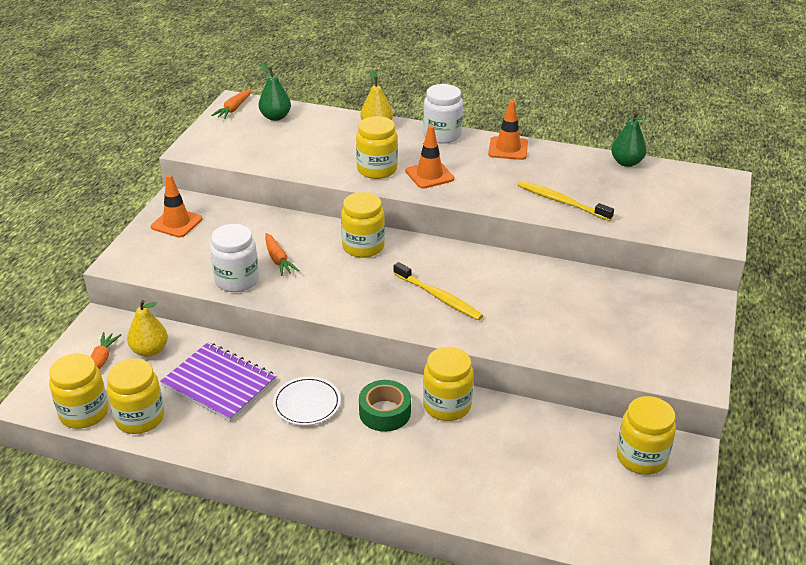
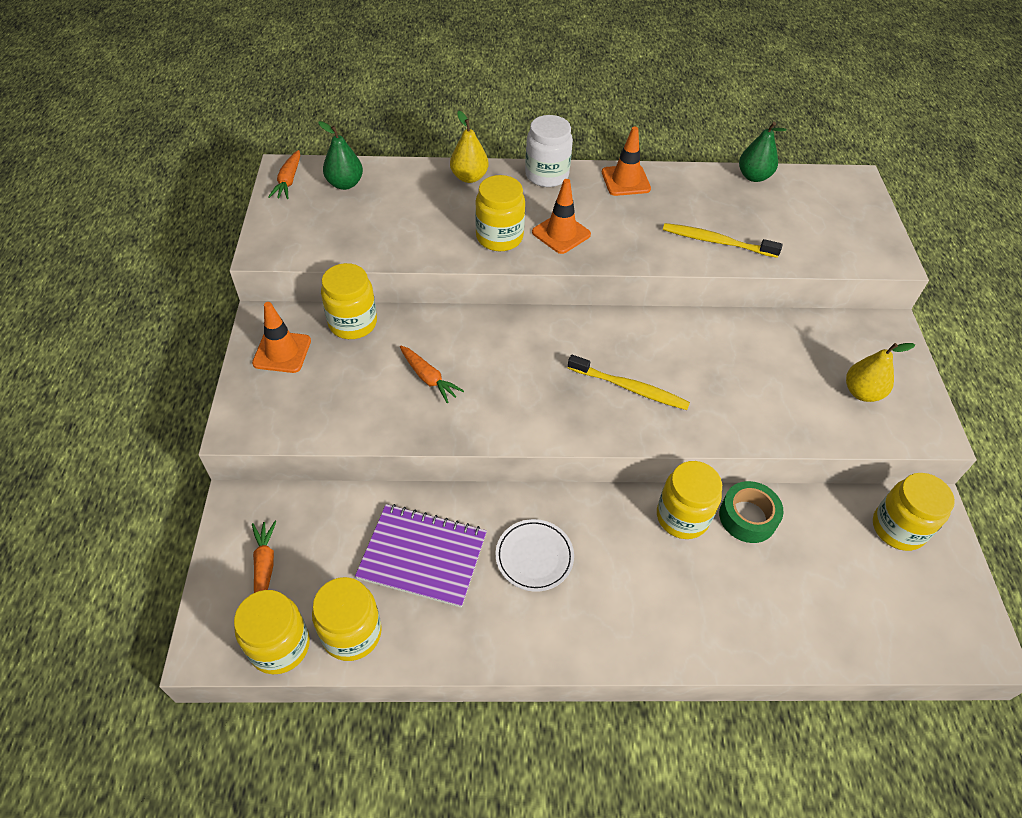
camera: 20 degrees left, 15 degrees up
yellow pear [127,300,168,357] -> yellow pear moved to [846,343,915,402]
white jar [210,224,259,292] -> none
yellow jar [341,192,385,258] -> yellow jar moved to [321,263,377,339]
green tape [359,380,411,432] -> green tape moved to [719,481,784,543]

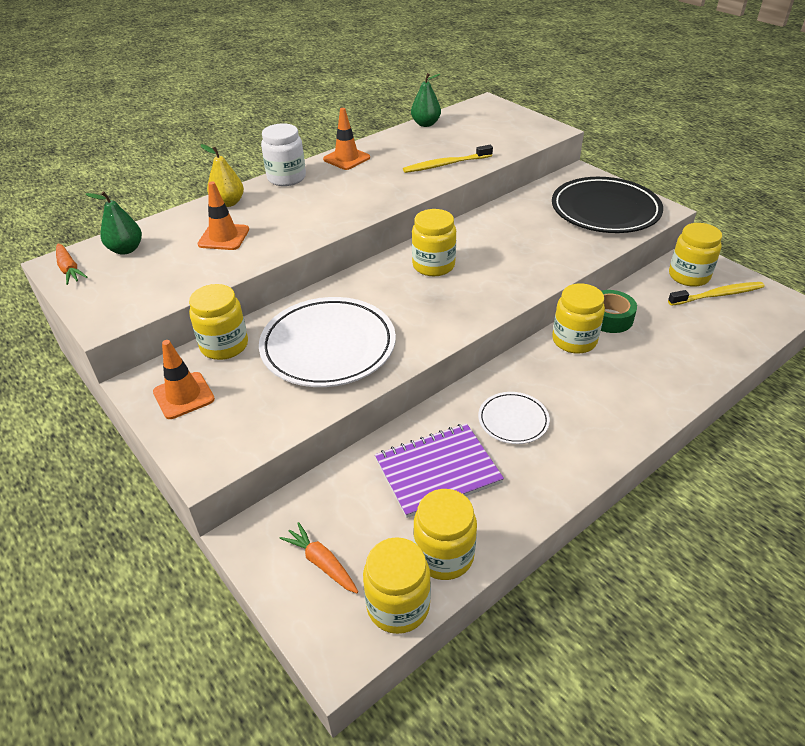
camera: 35 degrees left, 10 degrees down
orange carrot [400,346,464,403] -> white plate [259,297,396,387]
yellow jar [475,175,525,251] -> yellow jar moved to [412,209,456,276]
orange traffic cone [532,179,591,254] -> orange traffic cone moved to [198,181,249,250]
yellow toothbrush [568,355,690,410] -> yellow toothbrush moved to [668,282,765,306]
yellow pear [846,343,915,402] -> black plate [552,177,663,233]

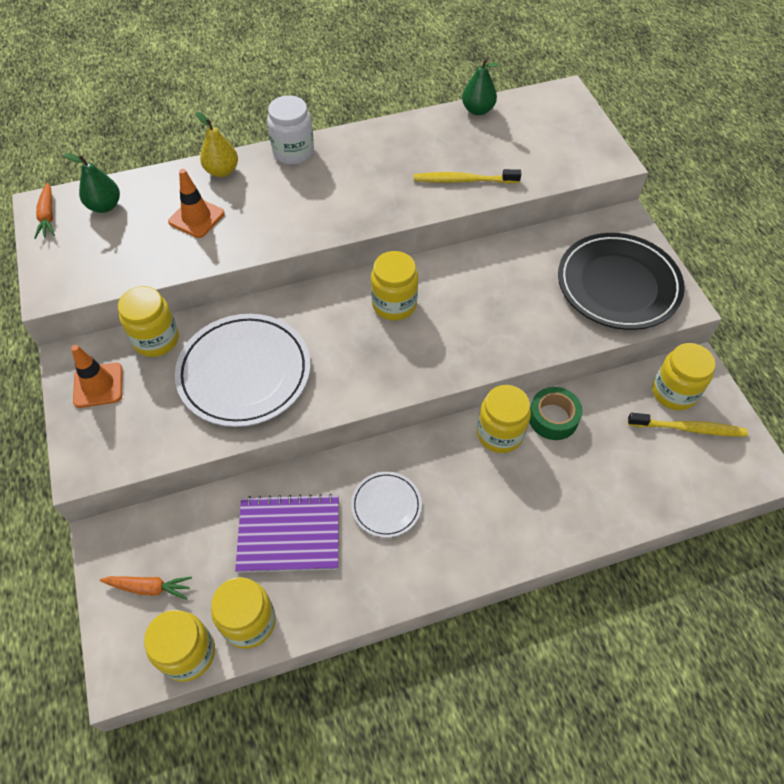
camera: 20 degrees right, 15 degrees up
orange carrot [280,522,358,593] -> orange carrot turned 120 degrees clockwise [100,576,192,600]
orange traffic cone [323,108,370,170] -> none

